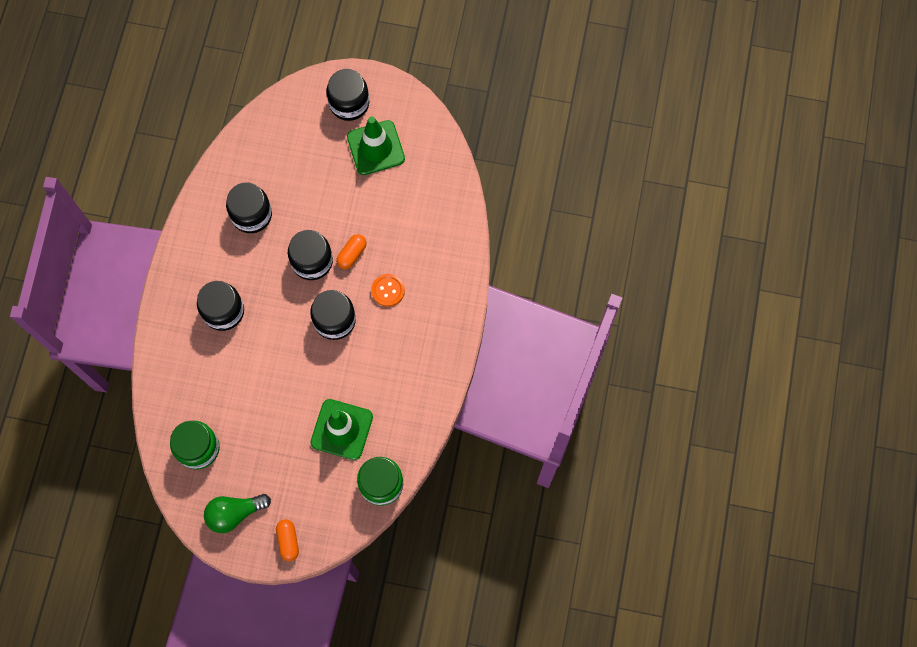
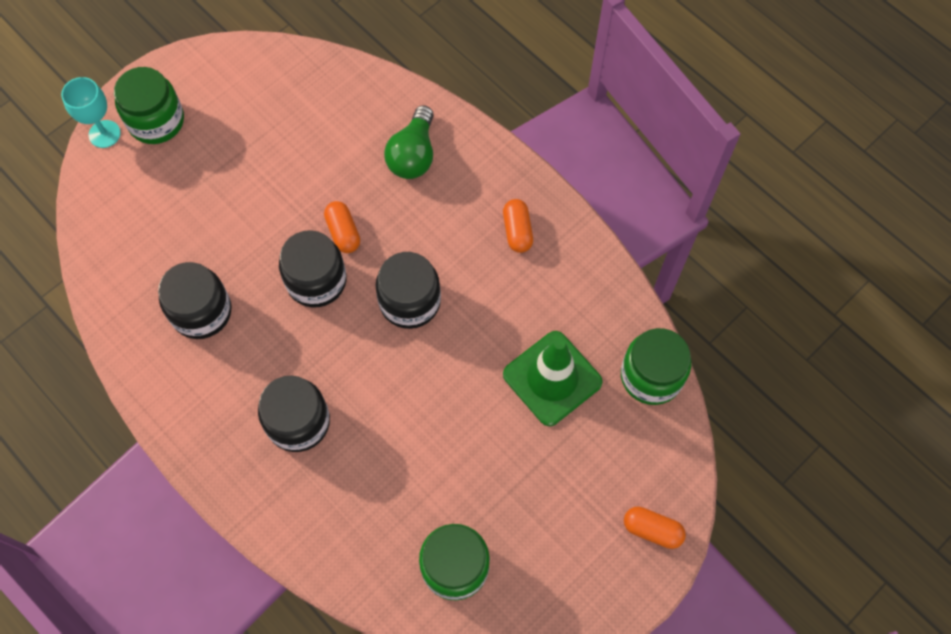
camera: 55 degrees left, 5 degrees down
green light bulb [204,494,271,533] -> green light bulb moved to [384,105,434,179]
black jar [326,69,369,121] -> green jar [114,67,184,144]
green traffic cone [347,117,405,175] -> none
orange button [371,274,405,307] -> none
none -> turquoise goblet [61,77,121,148]
none -> orange capsule [503,199,533,253]

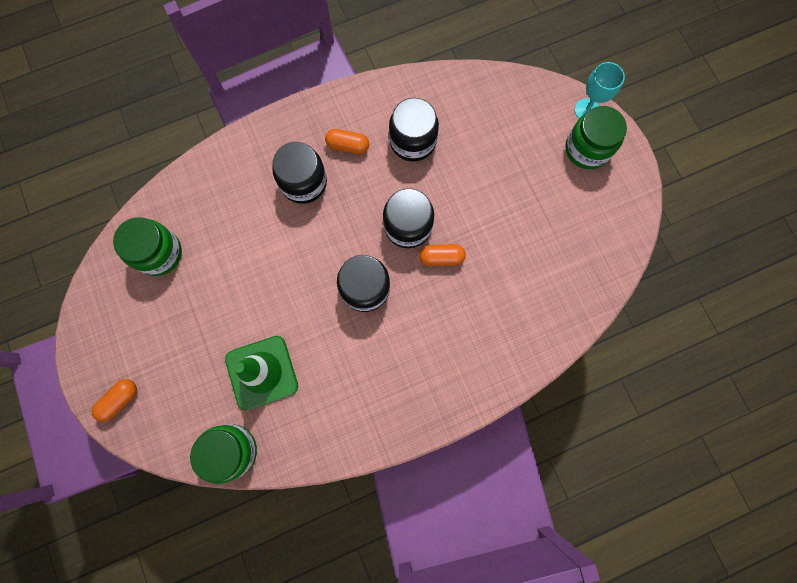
camera: 110 degrees right, 10 degrees up
green light bulb [384,105,434,179] -> none
orange capsule [503,199,533,253] -> orange capsule moved to [325,129,369,154]

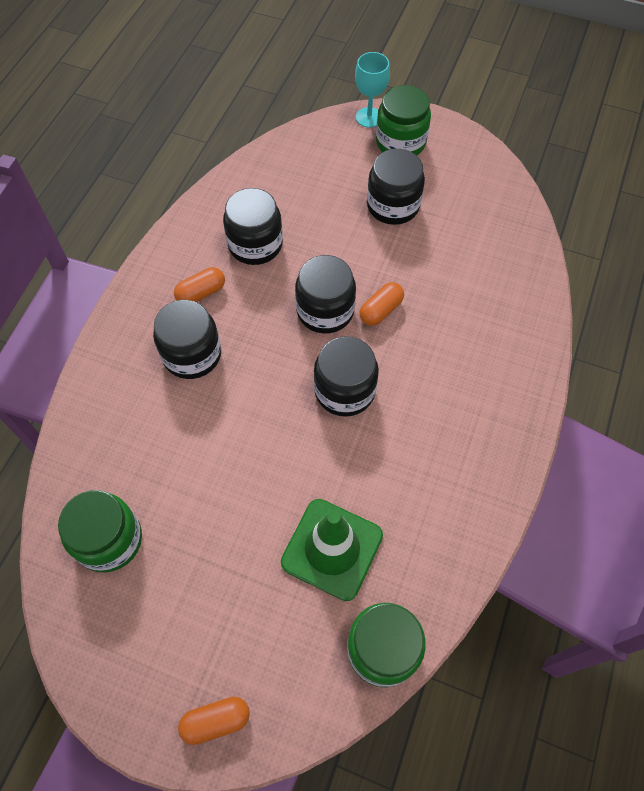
camera: 45 degrees left, 15 degrees down
orange capsule [92,379,137,422] -> orange capsule turned 75 degrees clockwise [178,697,250,745]
none -> black jar [367,149,425,225]

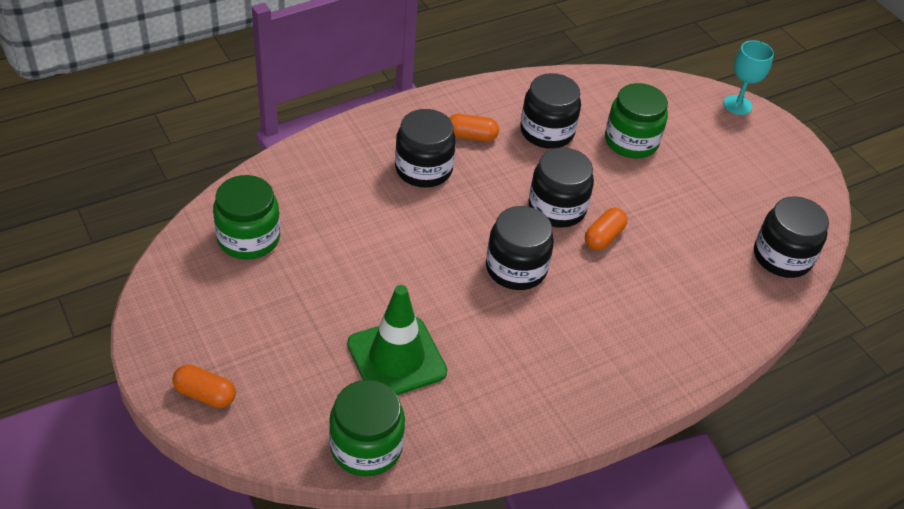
camera: 35 degrees right, 15 degrees down
orange capsule [359,282,404,326] -> orange capsule turned 45 degrees counterclockwise [585,207,627,251]
black jar [367,149,425,225] -> black jar moved to [754,196,829,278]
green jar [376,85,431,155] -> green jar moved to [605,83,668,158]

